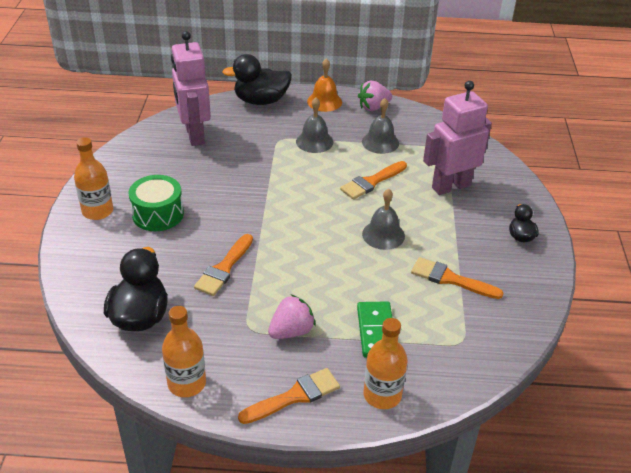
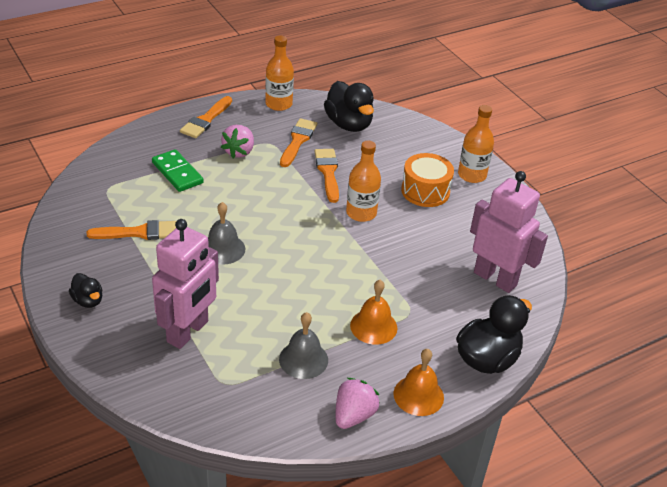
camera: 145 degrees right, 0 degrees up
green drum [129,175,184,231] -> orange drum [401,153,454,207]
grey bell [296,97,333,153] -> orange bell [350,280,398,345]
orange brush [340,161,407,199] -> orange brush moved to [280,118,317,167]
orange bottle [363,318,408,409] -> orange bottle moved to [346,141,381,222]

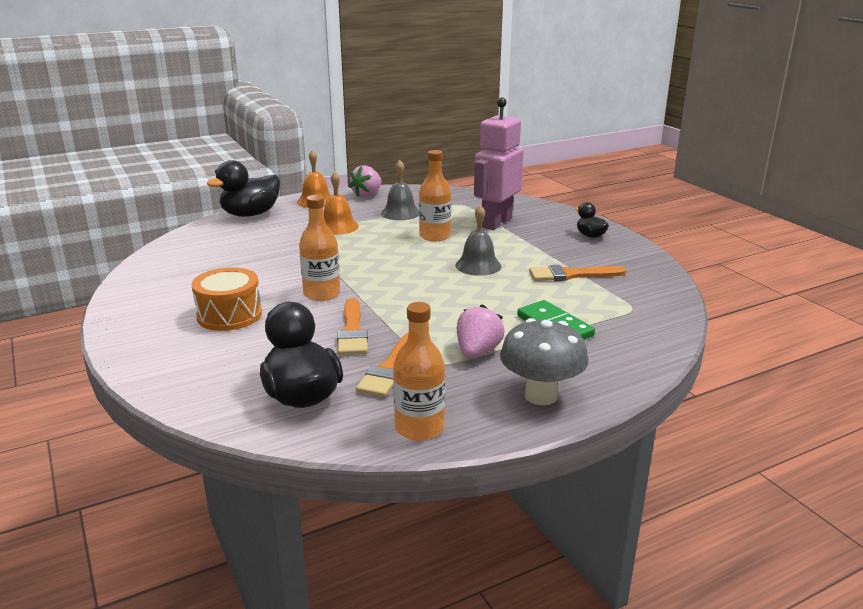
camera: 175 degrees left, 15 degrees down
orange brush [180,96,232,138] -> grey mushroom [500,318,589,405]
orange bottle [458,105,494,183] -> orange bottle moved to [419,150,451,241]
pink robot [470,171,548,293] -> none

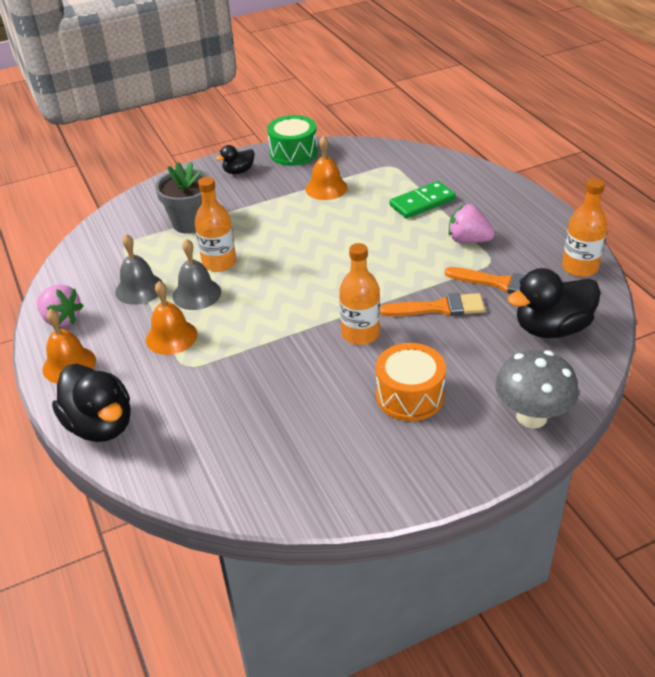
camera: 85 degrees left, 15 degrees up
grey bell [455,205,501,276] -> grey bell moved to [173,239,221,310]
pink robot [474,98,524,230] -> grey flower pot [155,162,211,234]
grey mushroom [500,318,589,405] -> grey mushroom moved to [495,350,579,429]
orange brush [529,265,626,281] -> orange bell [305,136,348,200]
none -> green drum [267,115,318,166]

